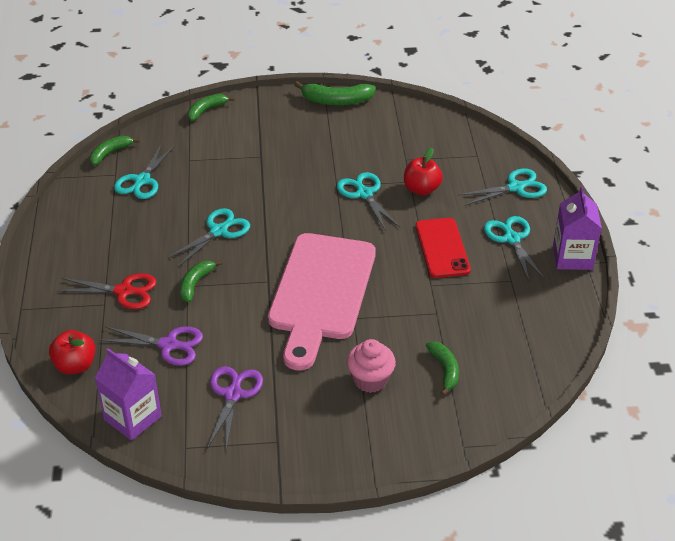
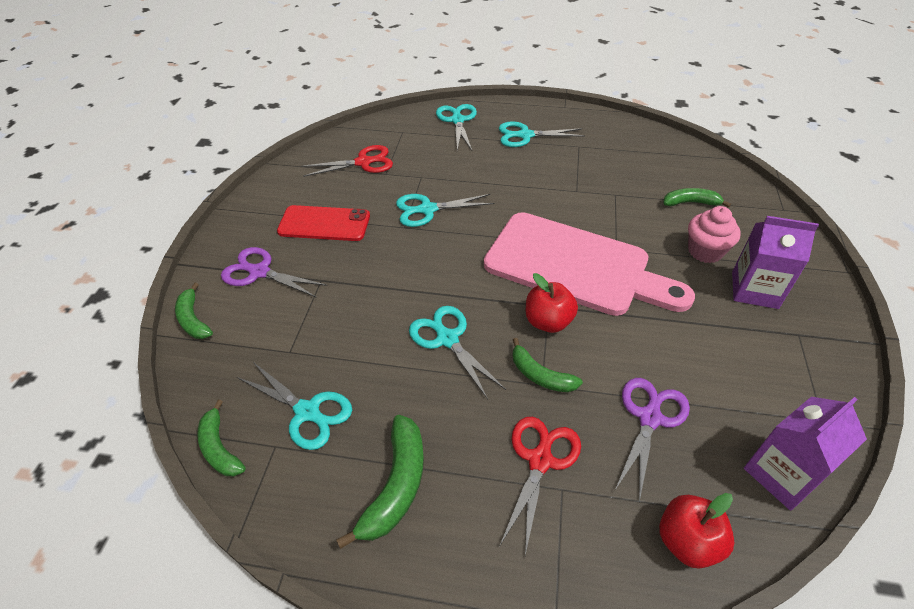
camera: 75 degrees left, 5 degrees up
purple scissors [207,366,263,450] -> purple scissors moved to [221,247,327,298]
green banana [294,81,376,105] -> green banana moved to [336,415,424,549]
red apple [404,148,443,195] -> red apple moved to [526,273,578,333]
red phone [415,218,471,278] -> red phone moved to [277,205,370,241]
purple carton [553,187,602,270] -> purple carton moved to [732,216,819,309]
none -> red scissors [301,145,393,177]

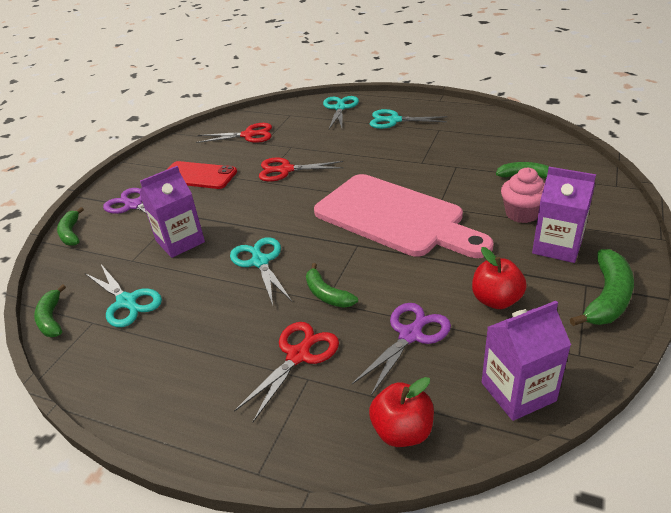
camera: 15 degrees right, 10 degrees down
green banana [336,415,424,549] -> green banana moved to [570,249,634,326]
turquoise scissors [396,194,494,227] -> red scissors [259,158,343,182]
red apple [526,273,578,333] -> red apple moved to [472,247,527,309]
none -> purple carton [139,166,205,258]

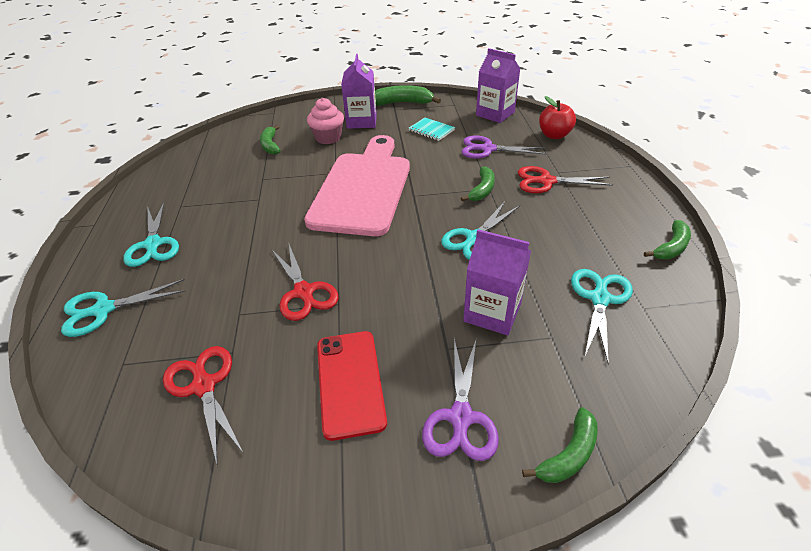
camera: 120 degrees left, 5 degrees up
green banana [34,284,66,337] -> green banana moved to [644,220,691,259]
red apple [472,247,527,309] -> turquoise notebook [409,118,455,141]

